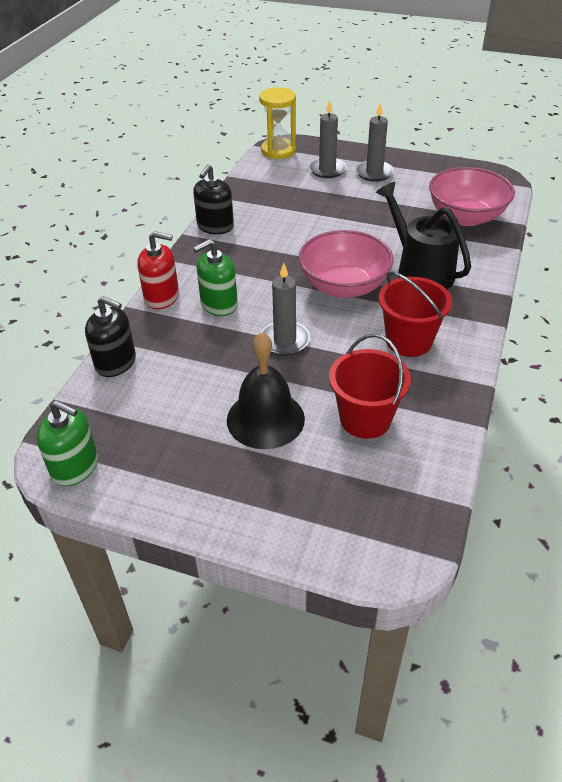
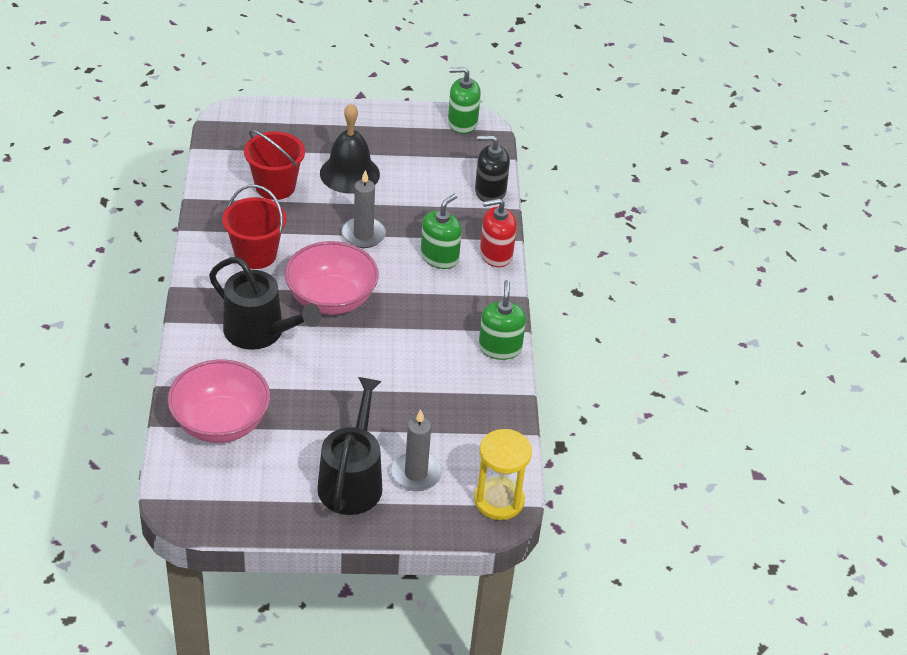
camera: 155 degrees right, 0 degrees up
black soap dispenser [193,165,234,234] -> green soap dispenser [479,280,526,360]
grey candle [356,102,394,182] -> black watering can [317,377,382,515]

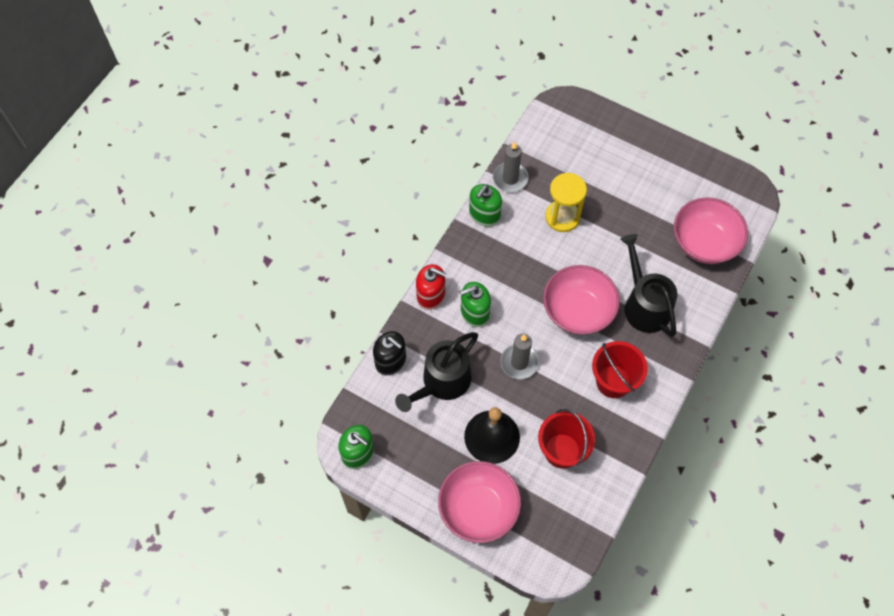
camera: 145 degrees left, 20 degrees up
black watering can [317,377,382,515] -> black watering can moved to [395,332,478,412]
grey candle [390,409,442,491] -> grey candle moved to [493,141,529,192]
yellow hourglass [474,429,532,520] -> yellow hourglass moved to [545,173,587,232]
none -> pink bowl [438,461,521,543]

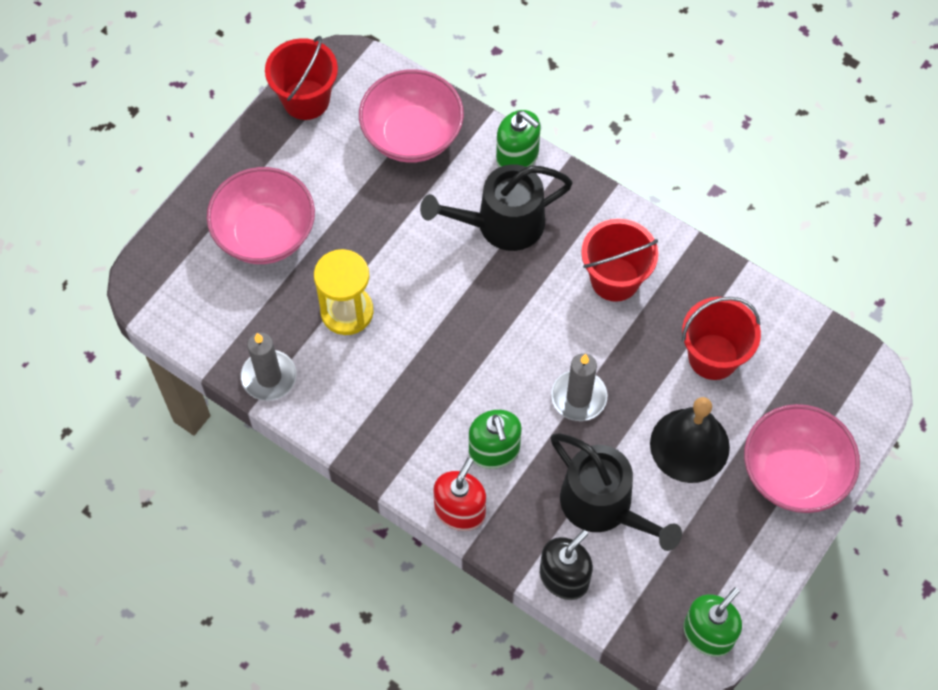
camera: 85 degrees left, 0 degrees up
green soap dispenser [469,184,502,227] -> green soap dispenser moved to [496,110,540,167]
pink bowl [543,265,620,335] -> pink bowl moved to [207,167,315,264]
none -> red bucket [265,36,338,120]

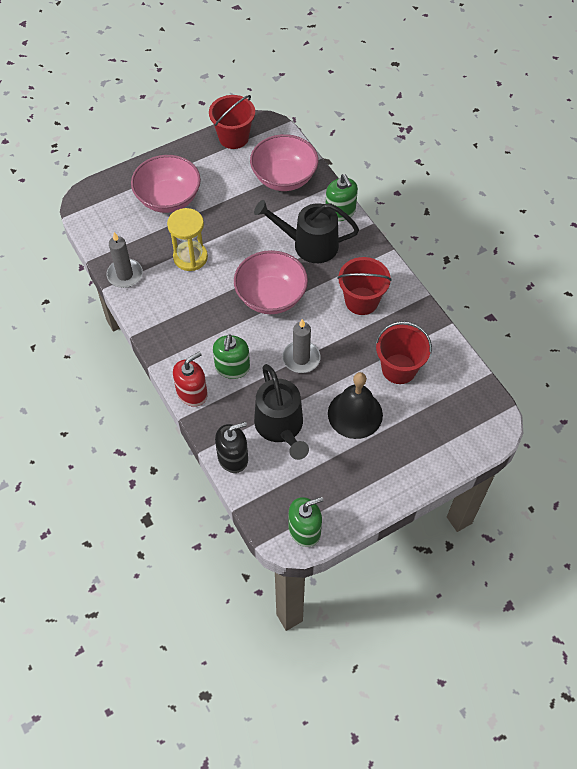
camera: 25 degrees right, 5 degrees down
pink bowl [744,404,860,513] -> pink bowl moved to [234,250,308,314]

